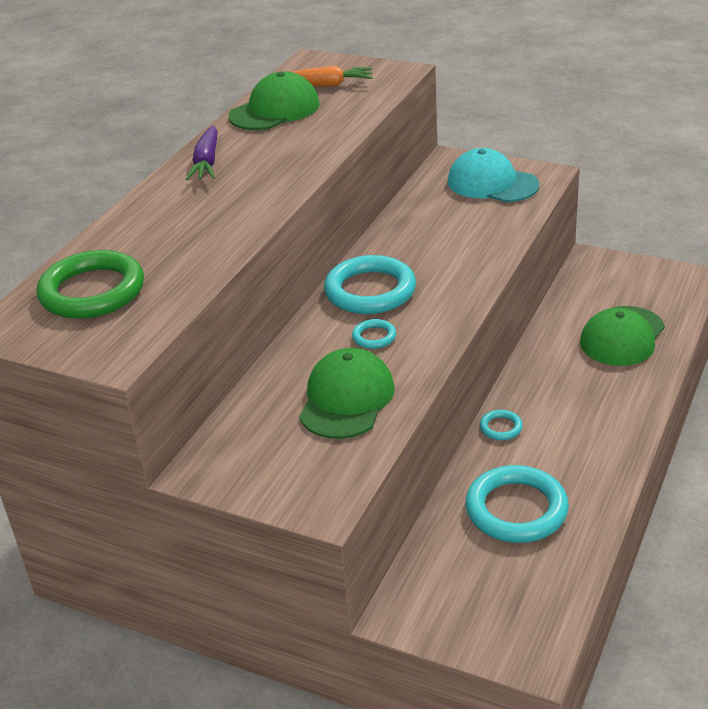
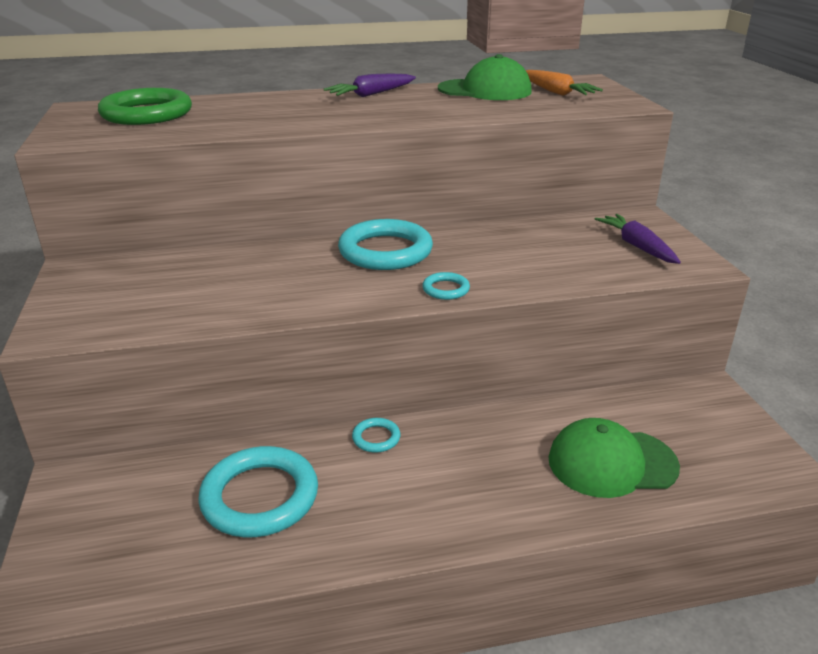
camera: 50 degrees right, 5 degrees down
green cap [299,348,395,439] -> none
turquoise ring [352,319,396,349] -> turquoise ring moved to [422,272,470,300]
turquoise cap [448,148,539,202] -> purple carrot [595,214,681,264]

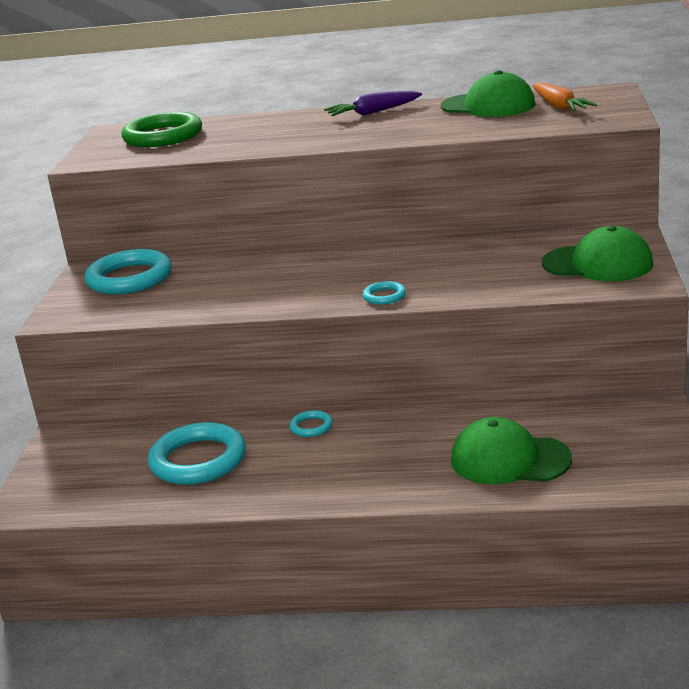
camera: 20 degrees right, 5 degrees down
turquoise ring [338,219,433,270] -> turquoise ring moved to [85,249,172,294]
purple carrot [595,214,681,264] -> green cap [542,226,653,281]

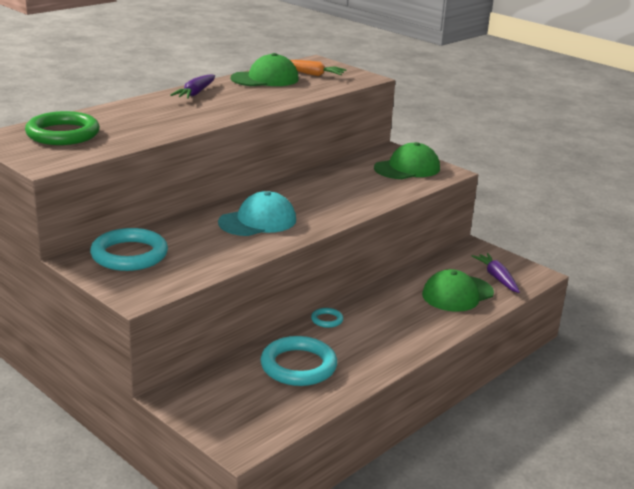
camera: 55 degrees left, 0 degrees up
turquoise ring [363,281,406,305] -> none
none -> turquoise cap [218,191,296,236]
none -> purple carrot [472,253,520,293]

